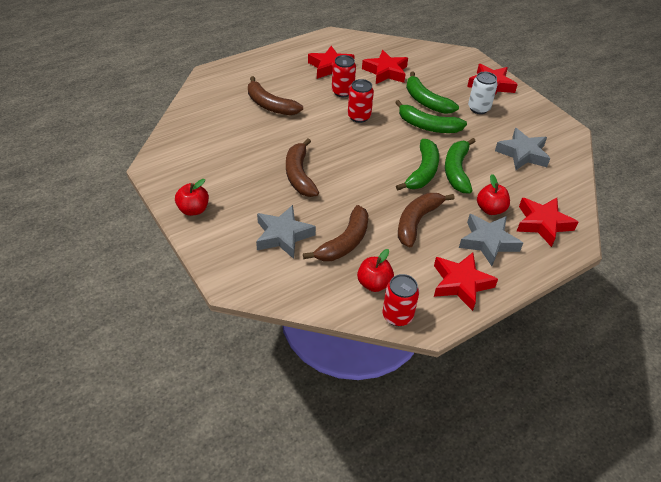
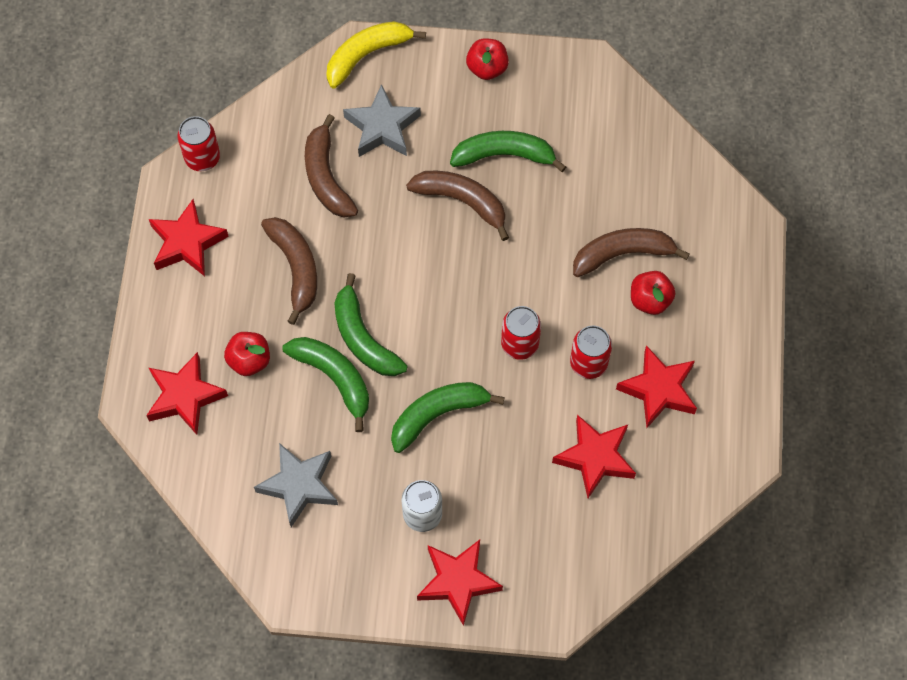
camera: 130 degrees right, 20 degrees up
red apple [357,249,394,292] -> red apple moved to [631,271,675,315]
green banana [406,71,459,114] -> green banana moved to [450,131,566,172]
grey star [459,214,523,266] -> none
none -> yellow banana [326,21,426,88]

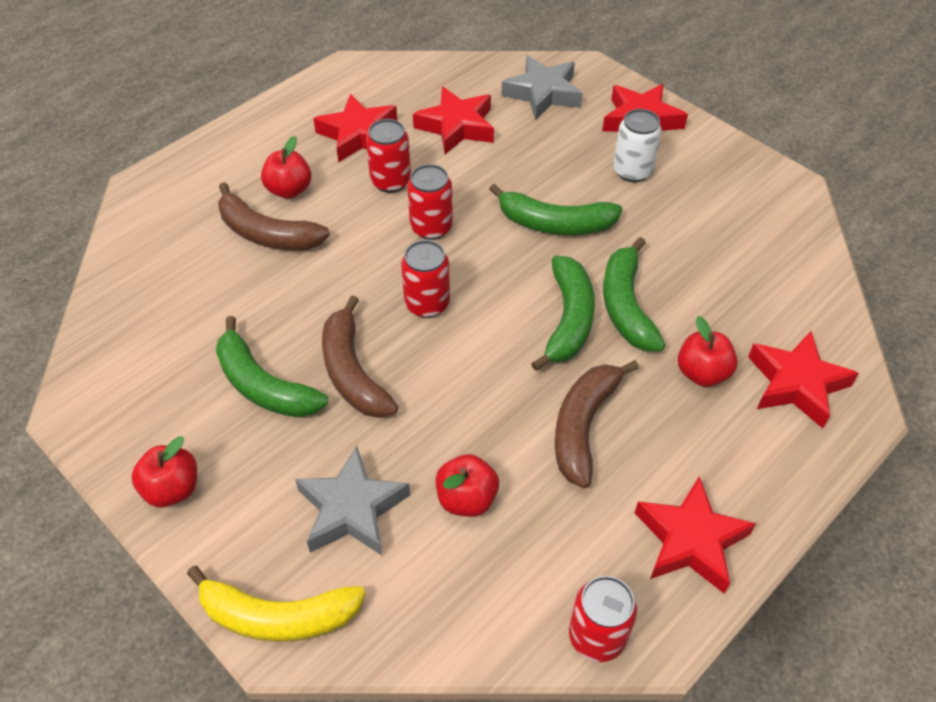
camera: 140 degrees left, 15 degrees down
grey star [254,443,338,527] -> grey star moved to [501,55,583,120]
brown banana [305,114,358,217] -> red apple [436,454,499,517]
none -> red can [401,240,450,318]

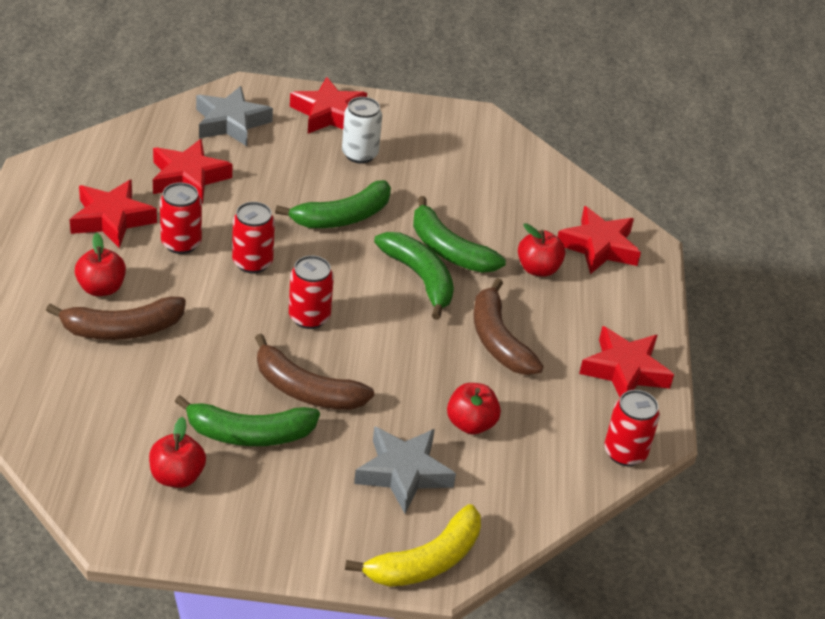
camera: 45 degrees left, 10 degrees down
red apple [131,436,197,507] -> red apple moved to [149,417,206,488]

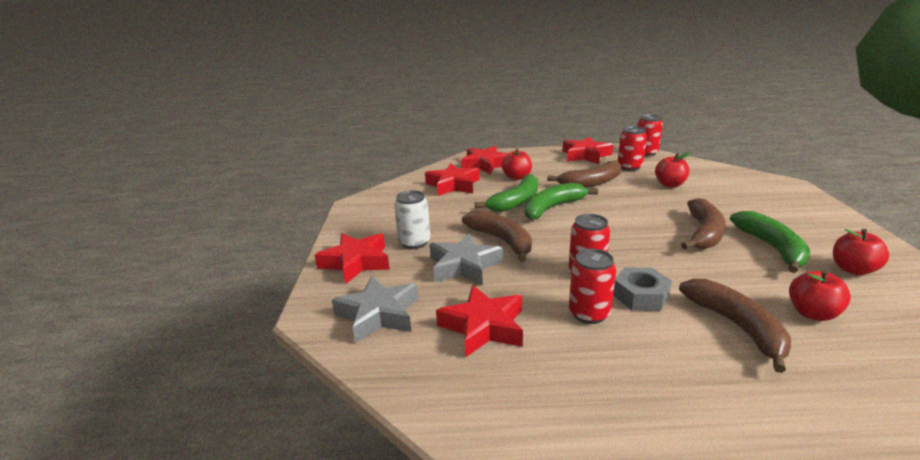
camera: 90 degrees left, 15 degrees down
red star [69,180,157,248] -> red star moved to [425,163,480,196]
red apple [75,233,126,296] -> red apple moved to [789,270,851,321]
green banana [275,180,391,228] -> brown banana [462,210,532,262]
red can [289,256,334,329] -> red can moved to [618,126,647,171]
yellow banana [345,504,481,587] -> none
grey star [354,426,456,513] -> grey star moved to [430,233,503,286]
none -> grey nut [613,267,672,311]

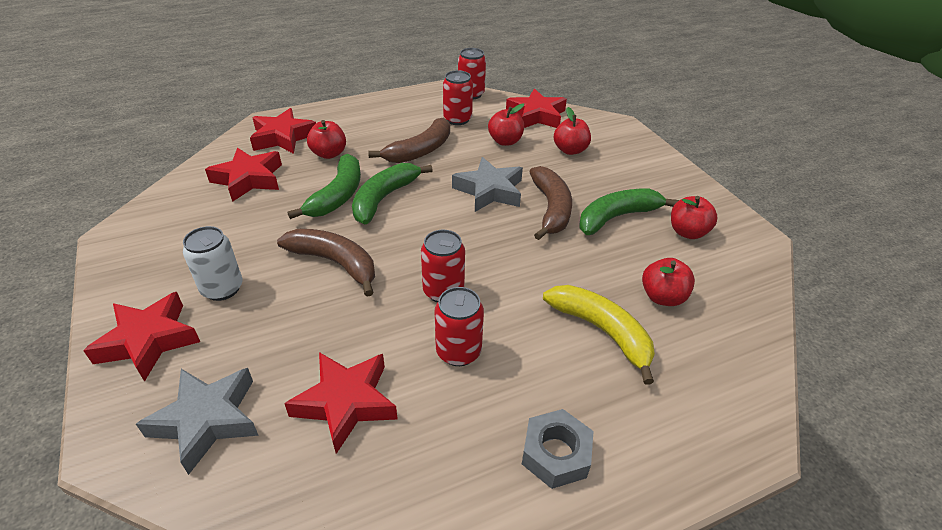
camera: 25 degrees left, 15 degrees up
grey star [430,233,503,286] -> grey star moved to [452,157,523,212]
red star [563,137,613,164] -> red star moved to [506,88,567,128]
grey nut [613,267,672,311] -> grey nut moved to [522,409,593,489]
brown banana [679,279,791,373] -> yellow banana [543,285,655,385]
green banana [730,211,811,273] -> green banana turned 90 degrees counterclockwise [579,188,679,235]
none -> red apple [554,107,591,155]

